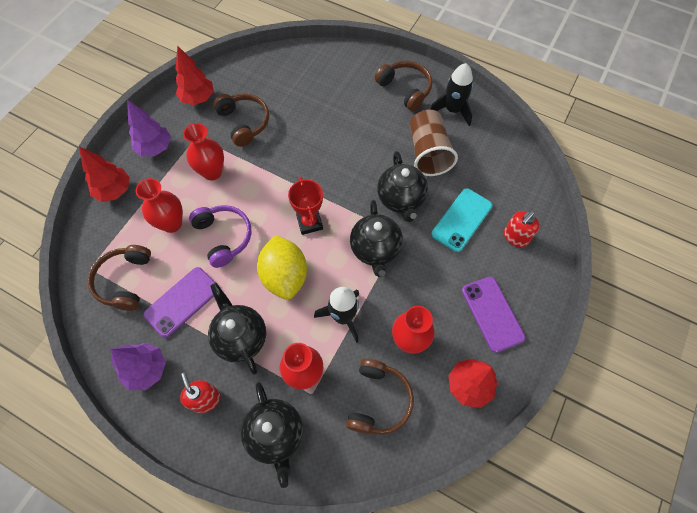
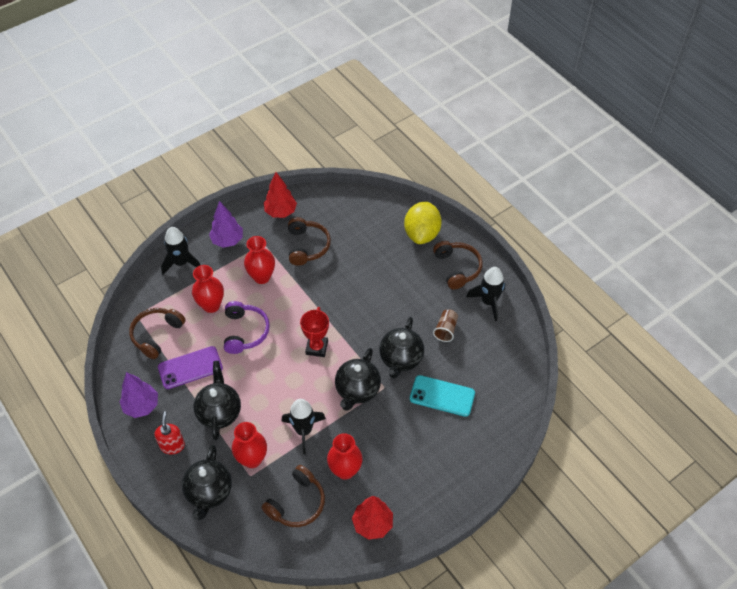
camera: 25 degrees right, 10 degrees down
red tree [79,147,130,202] -> black rocket [161,227,200,275]
yellow lemon [257,235,307,300] -> yellow lemon moved to [404,201,442,244]
brown cup [410,110,458,176] -> brown cup [433,309,458,342], size x0.55
turquoise phone [431,188,493,252] -> turquoise phone turned 45 degrees clockwise [410,375,475,417]
purple phone [462,277,526,353] -> none
red soap dispenser [504,211,539,247] -> none

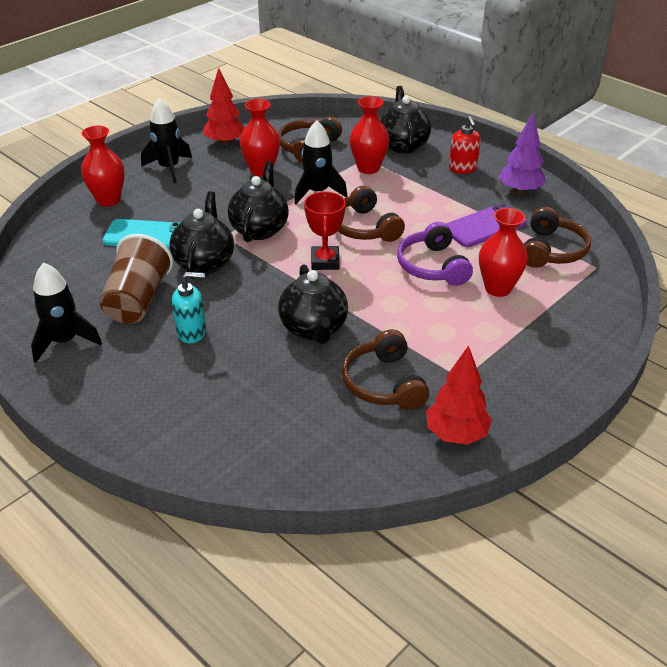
camera: 170 degrees right, 15 degrees down
black rocket [161,227,200,275] -> black rocket moved to [141,98,192,183]
black teapot [193,361,241,440] -> black teapot moved to [278,264,348,344]
purple tree [209,201,243,248] -> none
red vase [244,236,275,284] -> red vase moved to [81,126,125,207]
yellow lemon [404,201,442,244] -> none
brown headphones [433,241,483,289] -> brown headphones moved to [338,186,405,242]
brown cup [433,309,458,342] -> brown cup [99,234,173,323], size x1.82
none -> turquoise soap dispenser [172,272,206,343]

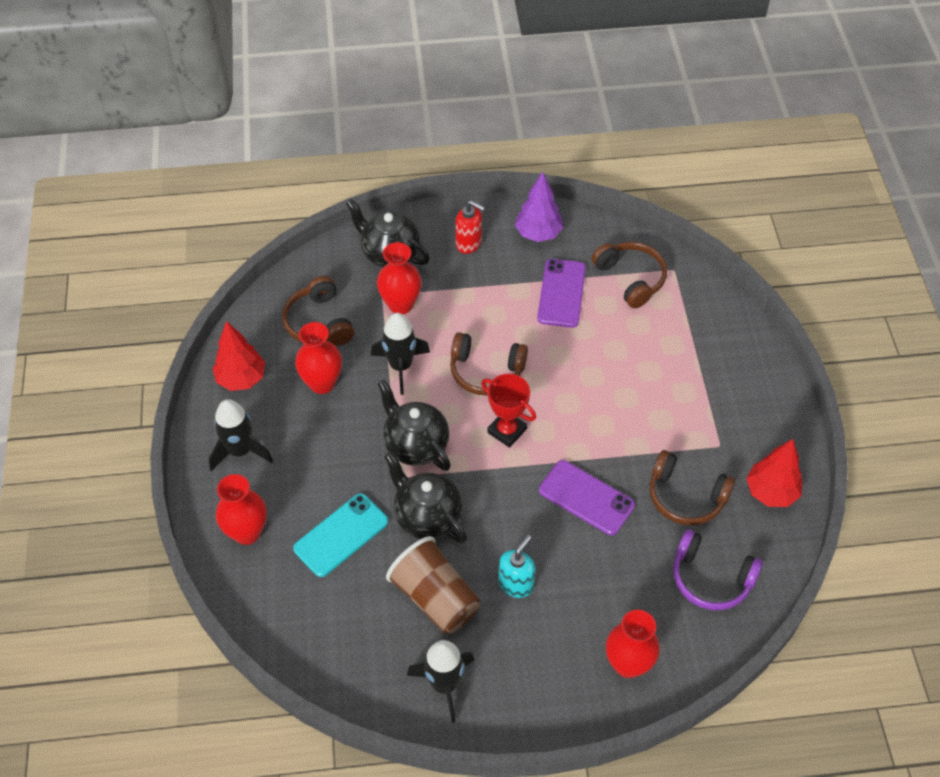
camera: 50 degrees left, 15 degrees up
black teapot [278,264,348,344] -> purple phone [539,460,635,535]
purple headphones [397,222,473,286] -> purple headphones moved to [673,529,763,610]
red vase [479,208,528,297] -> red vase moved to [606,610,660,678]

